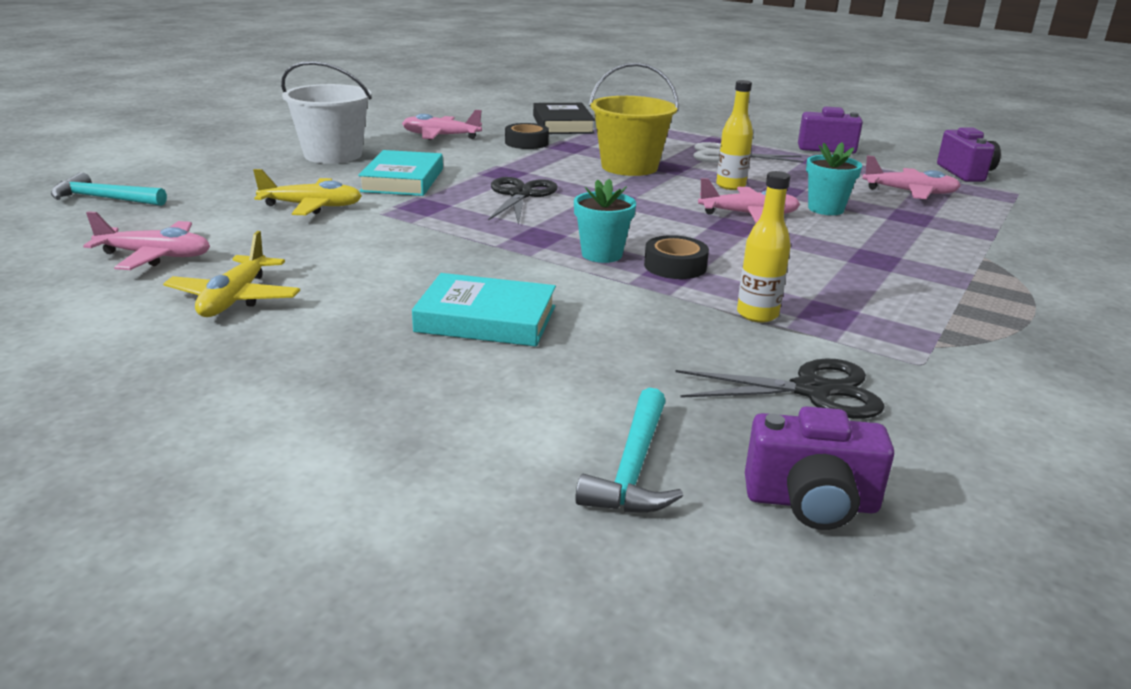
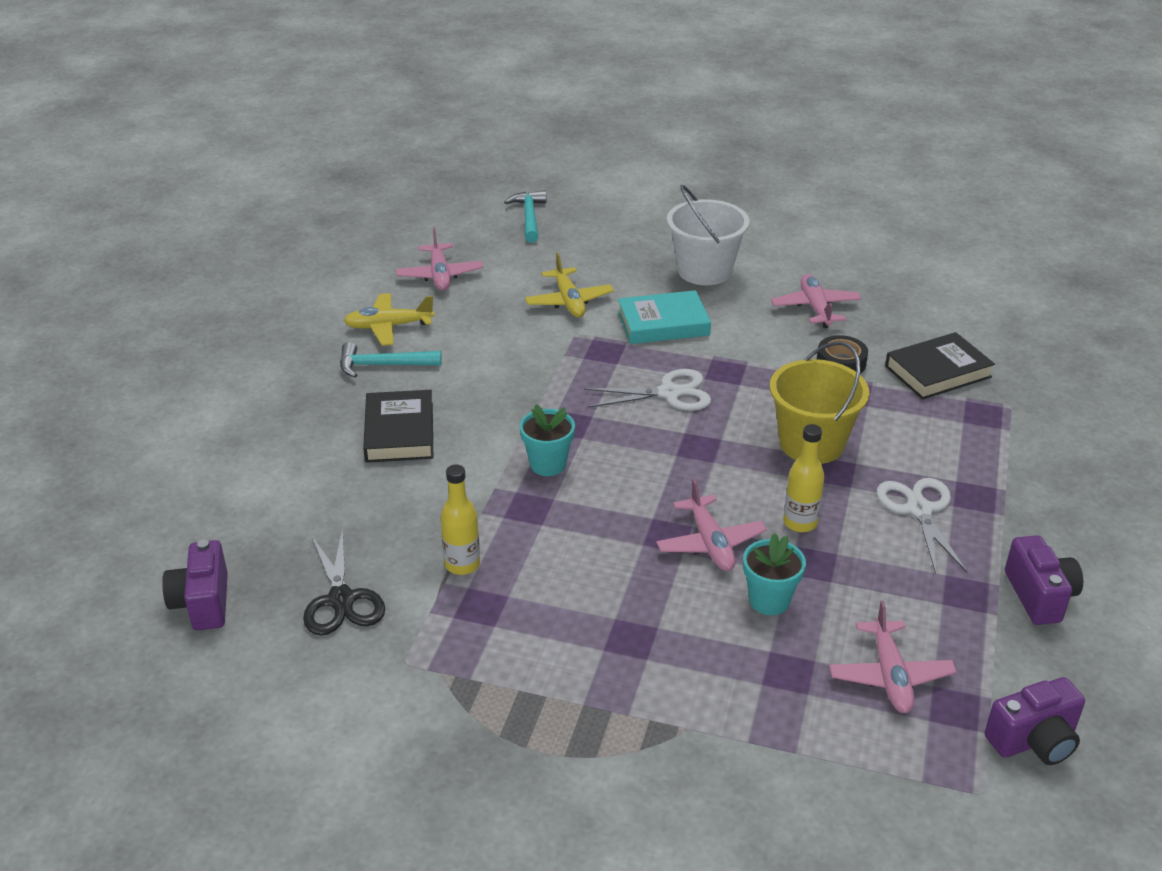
camera: 75 degrees right, 10 degrees up
turquoise book [412,273,556,347] -> black book [363,390,433,463]
black scissors [488,177,558,225] -> white scissors [584,369,711,411]
turquoise hammer [575,388,683,513] -> turquoise hammer moved to [340,342,442,378]
black tape [644,235,709,279] -> none

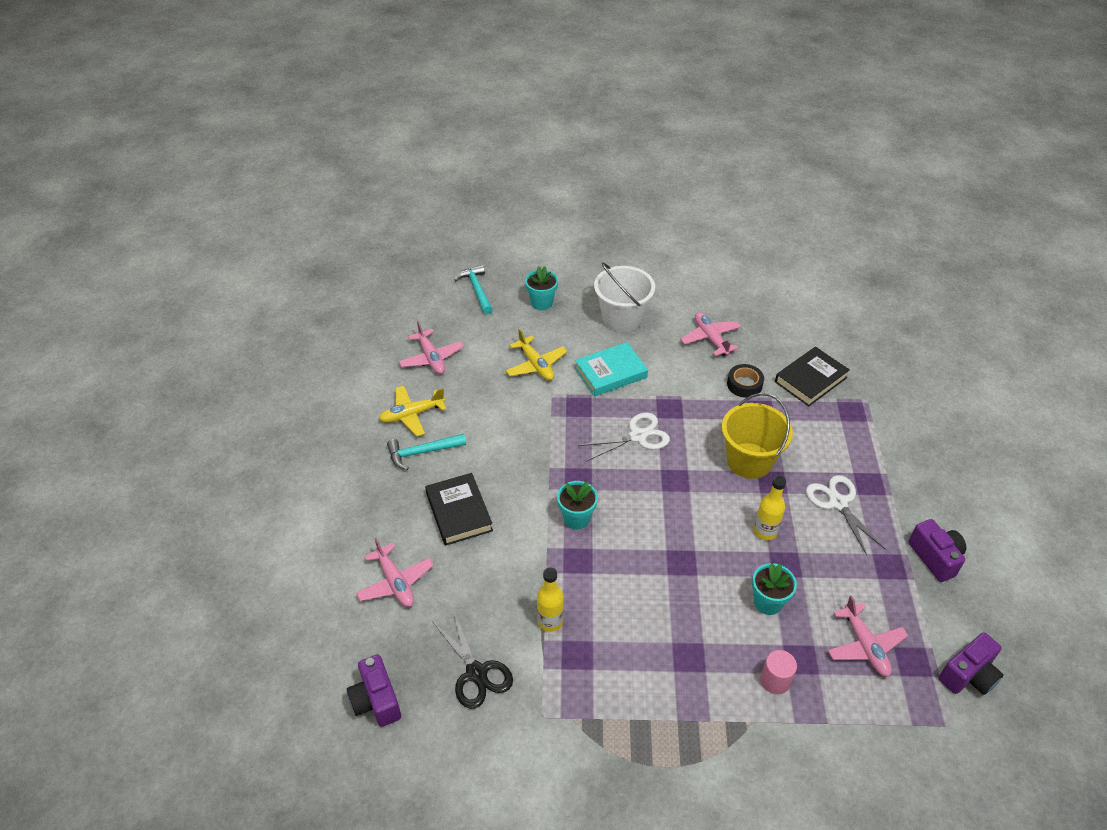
camera: 15 degrees left, 10 degrees up
pink plane [656,478,767,571] -> pink plane moved to [356,538,434,607]
none -> turquoise flower pot [525,266,558,310]
none -> pink cylinder [760,650,797,694]

